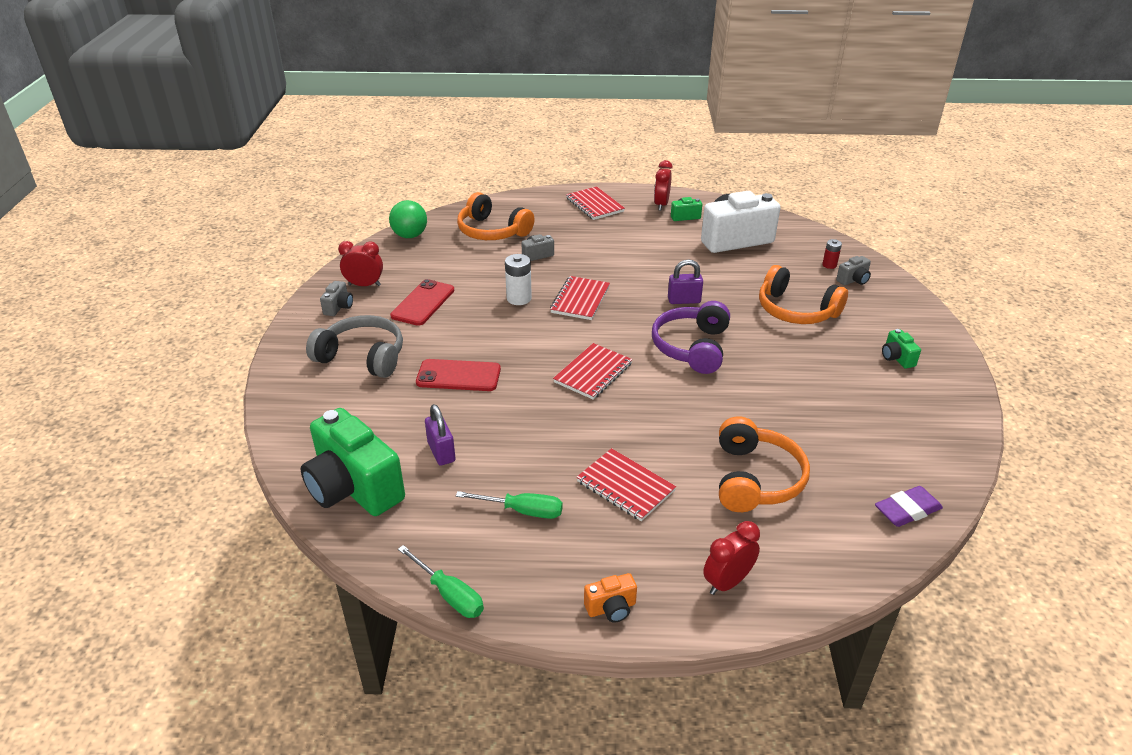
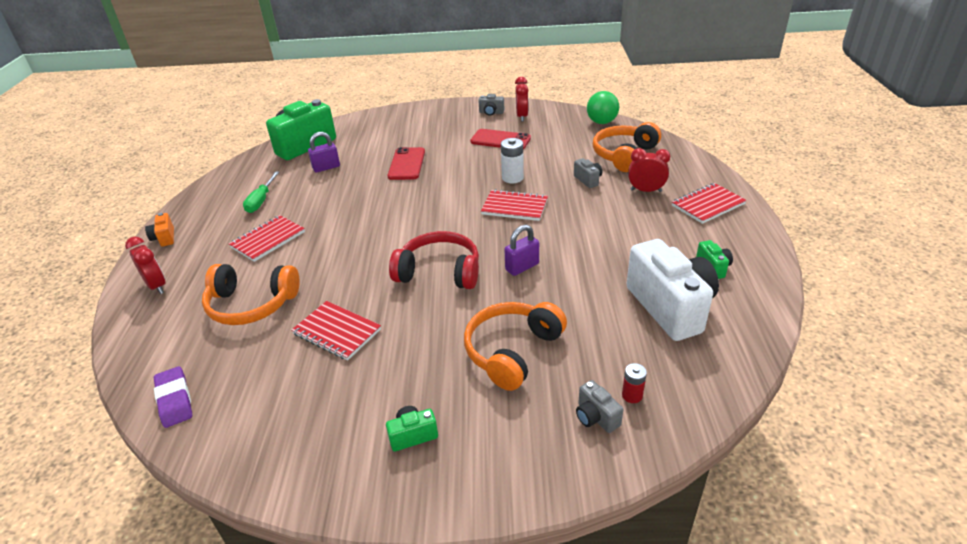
camera: 90 degrees right, 0 degrees up
grey headphones [306,315,403,378] -> none
green screwdriver [398,545,484,618] -> none
red notebook [553,343,633,400] -> red notebook moved to [292,301,381,361]
purple headphones [652,301,730,374] -> red headphones [389,231,479,289]
red clock [654,160,673,211] -> red clock moved to [629,148,670,192]
purple padlock [668,259,703,304] -> purple padlock turned 60 degrees clockwise [504,224,539,276]

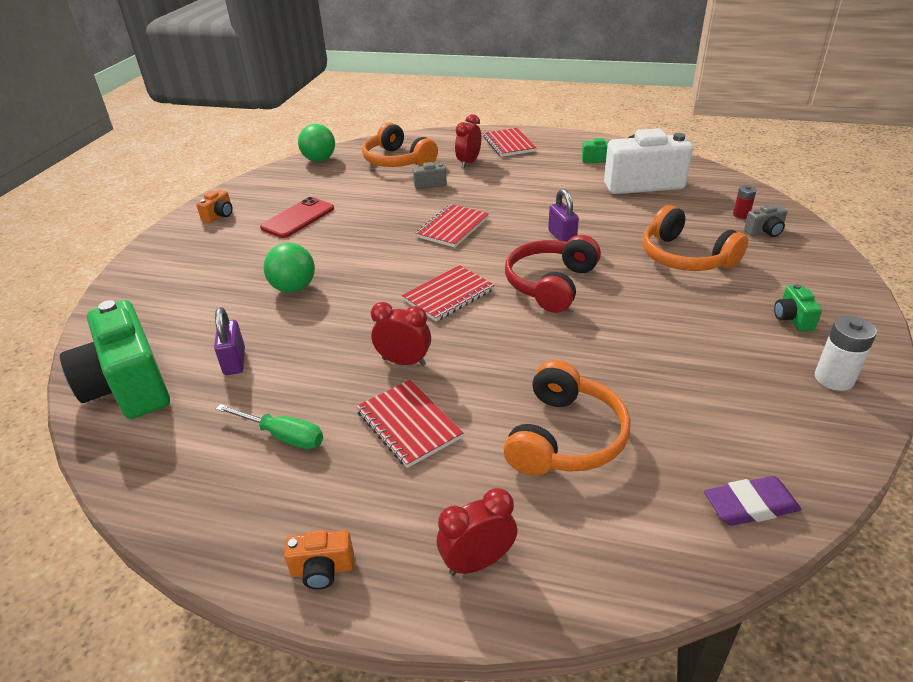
camera: 75 degrees left, 0 degrees up
red notebook [292,301,381,361] -> red notebook moved to [402,265,494,321]
red phone [388,147,425,180] -> green ball [264,243,315,293]
grey camera [478,94,504,116] -> orange camera [196,190,233,223]
white battery [501,138,524,183] -> white battery moved to [815,316,877,391]
red clock [515,77,529,122] -> red clock moved to [371,302,431,366]

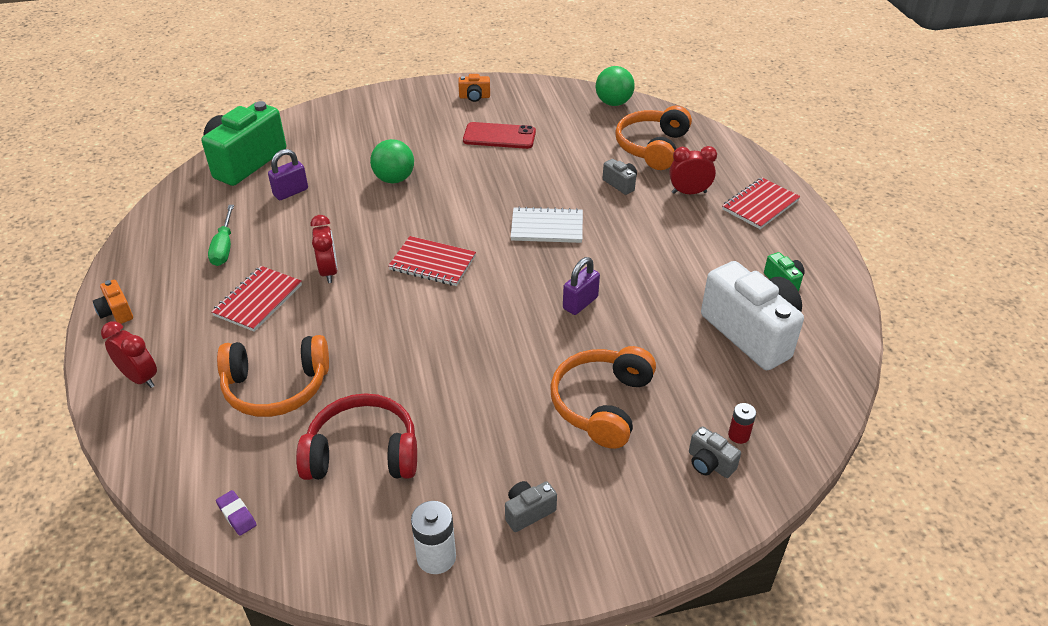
camera: 60 degrees right, 5 degrees up
red notebook [416,204,489,248] -> white notebook [511,206,583,243]
red headphones [505,235,601,313] -> red headphones moved to [296,393,417,480]
purple eraser [704,476,801,526] -> purple eraser [216,490,257,536], size x0.62
green camera [774,284,822,332] -> grey camera [505,481,557,532]

